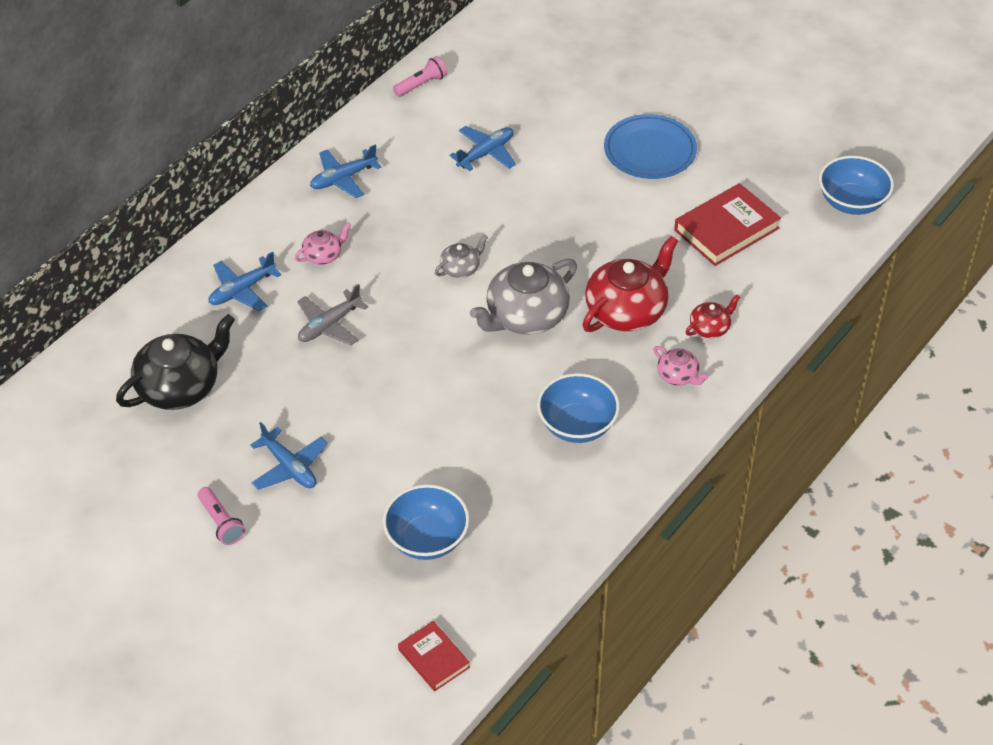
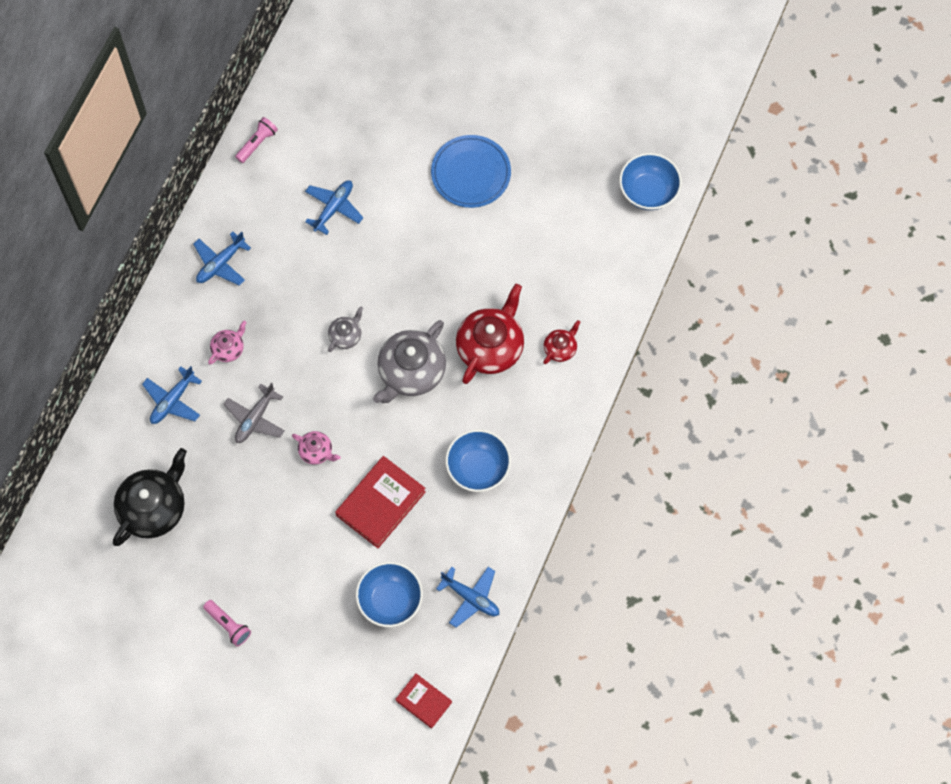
camera: 15 degrees left, 20 degrees up
blue plane [250,422,328,490] -> blue plane moved to [436,567,499,628]
pink teapot [653,346,709,386] -> pink teapot moved to [292,431,340,465]
red book [674,183,781,266] -> red book moved to [335,456,426,548]

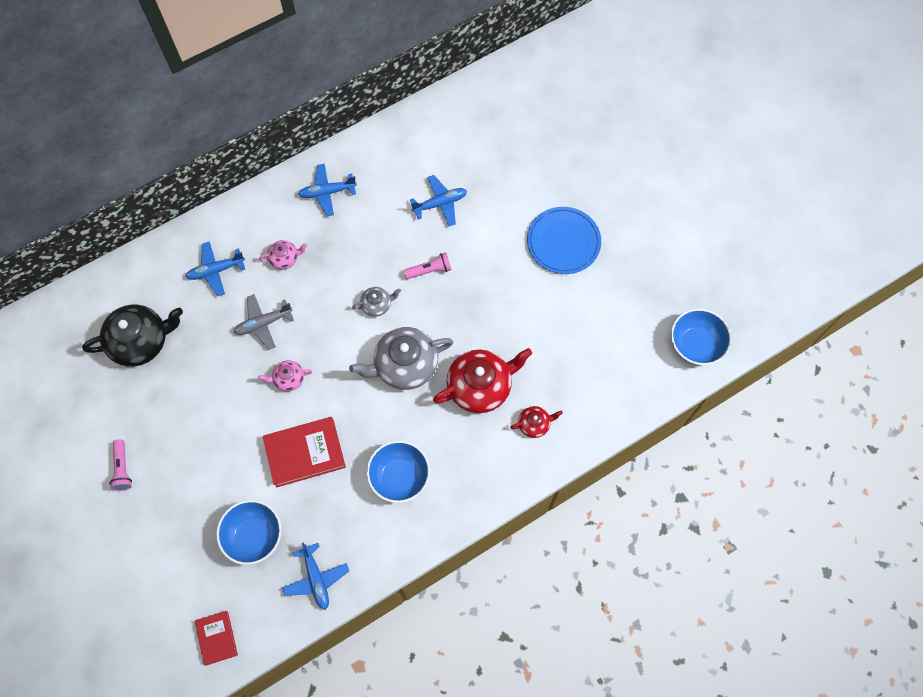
camera: 35 degrees right, 0 degrees up
pink flashlight [235,117,278,163] -> pink flashlight moved to [403,253,451,279]
pink teapot [292,431,340,465] -> pink teapot turned 105 degrees clockwise [258,360,312,391]

